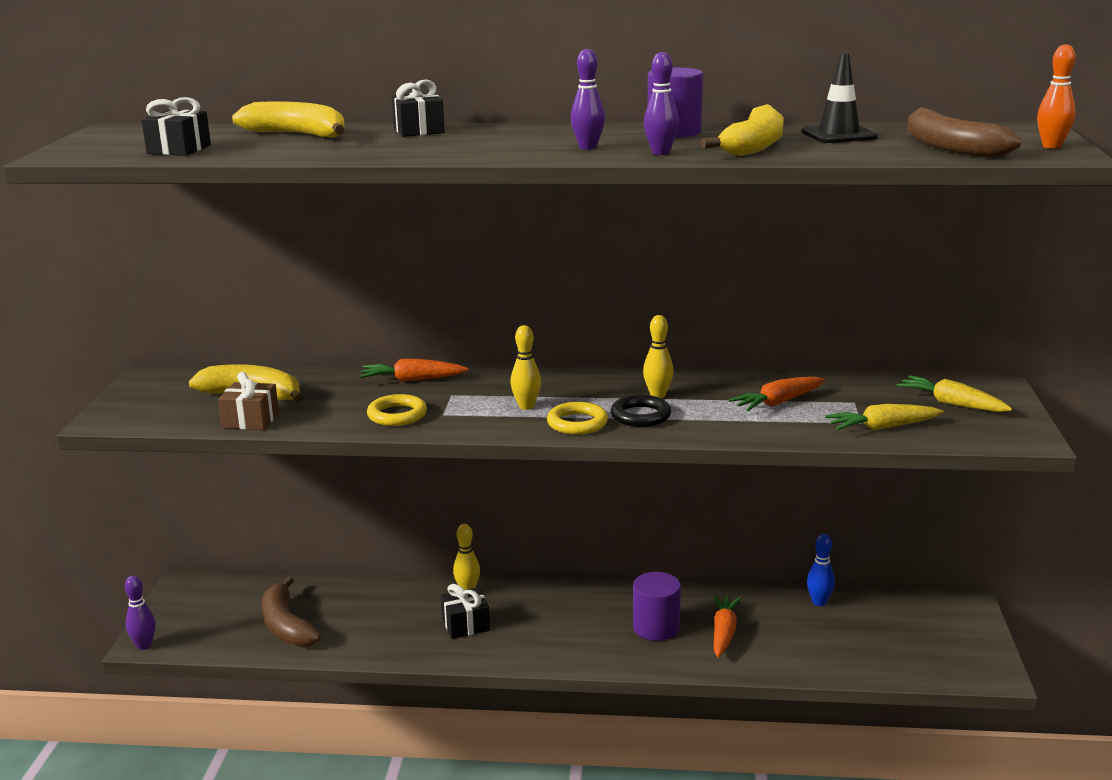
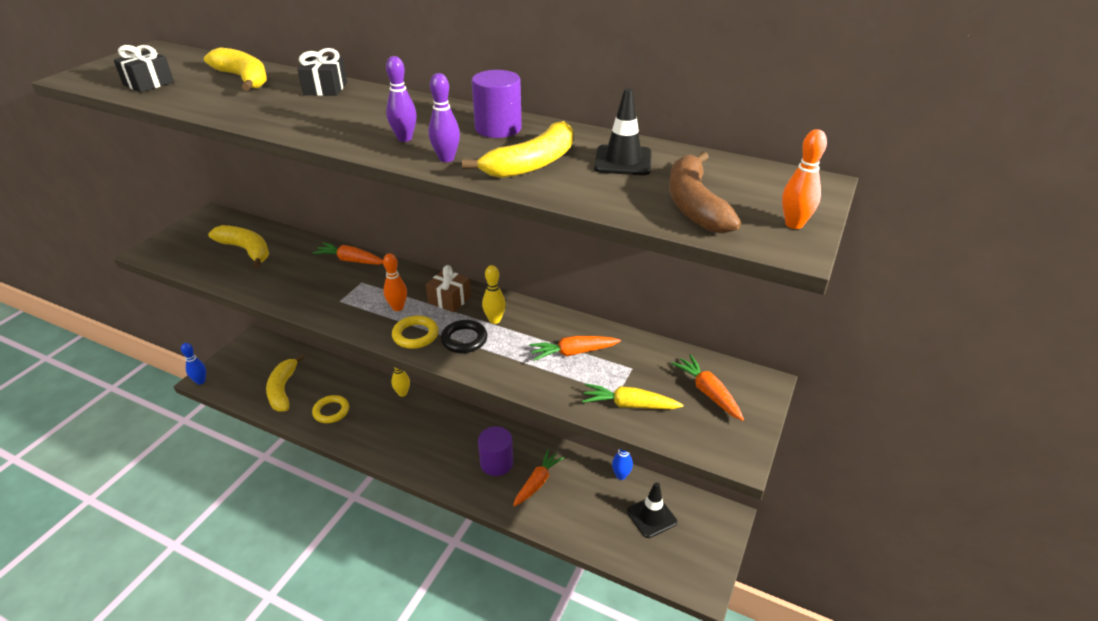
camera: 20 degrees right, 15 degrees up
purple bowling pin [125,576,156,650] -> blue bowling pin [181,343,206,385]
brown gift [218,372,279,430] -> brown gift moved to [426,265,471,313]
brown banana [262,577,321,647] -> yellow banana [266,354,305,412]
yellow ring [367,394,427,426] -> yellow ring moved to [312,395,349,423]
black gift [441,584,490,639] -> none
yellow bowling pin [510,325,541,410] -> orange bowling pin [383,253,407,311]
yellow carrot [896,375,1012,412] -> orange carrot [671,354,744,421]
none -> black traffic cone [627,482,677,538]

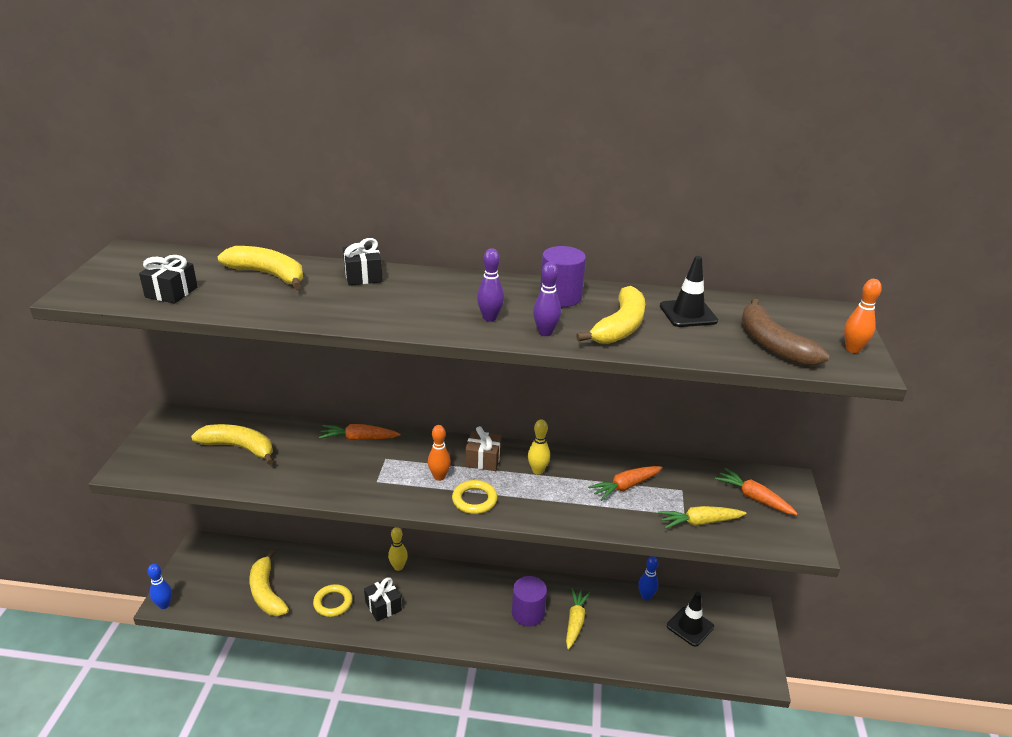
camera: 20 degrees left, 5 degrees down
black ring [441,320,487,353] -> none
orange carrot [513,450,564,507] -> yellow carrot [566,588,591,649]
none -> black gift [364,578,402,622]

